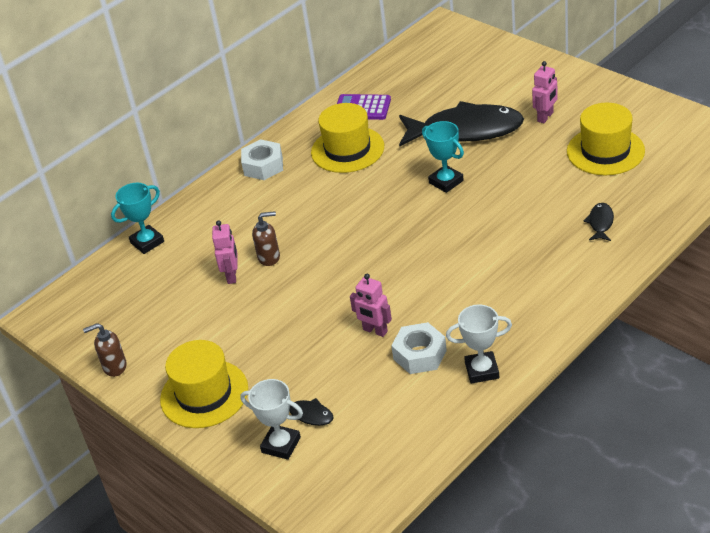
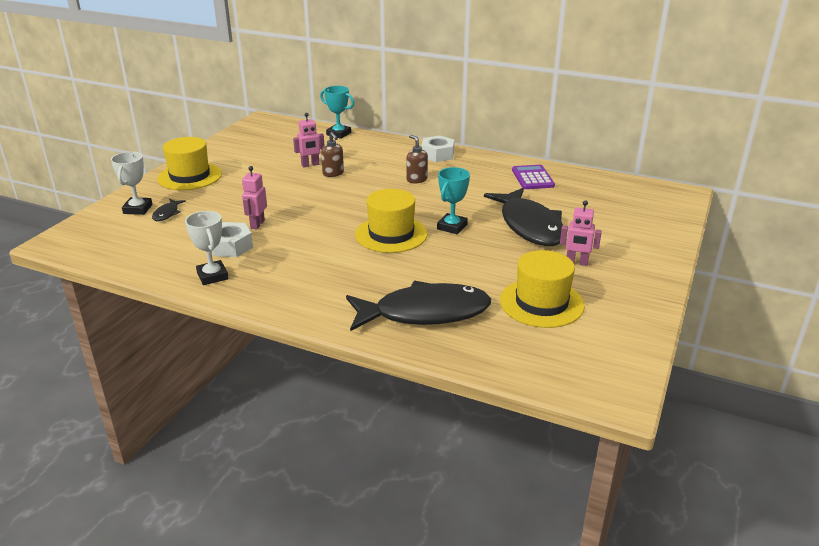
camera: 65 degrees right, 10 degrees down
brown soap dispenser [83,323,127,377] -> brown soap dispenser moved to [406,135,428,183]
yellow hat [311,103,384,173] -> yellow hat moved to [355,189,428,253]
black fish [584,203,614,241] -> black fish [346,281,491,331], size x2.49

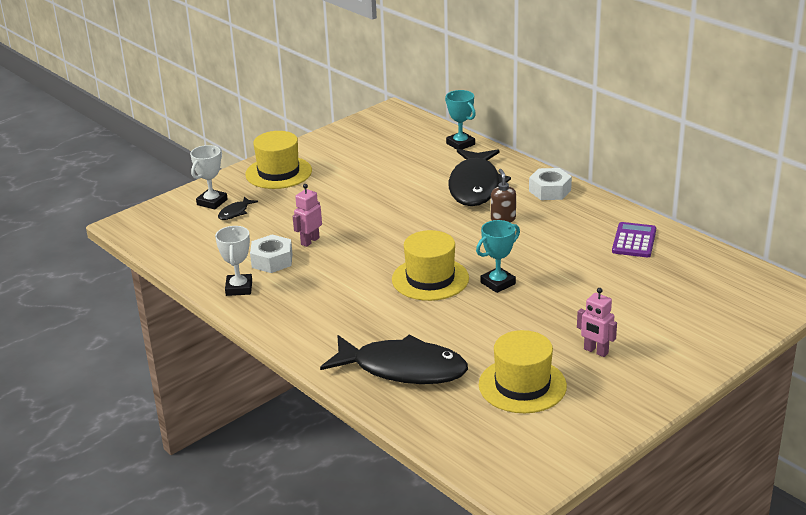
camera: 25 degrees right, 0 degrees up
pink robot [293,113,325,167] -> none
brown soap dispenser [321,132,344,177] -> none
black fish [484,188,563,246] -> black fish moved to [449,149,511,206]

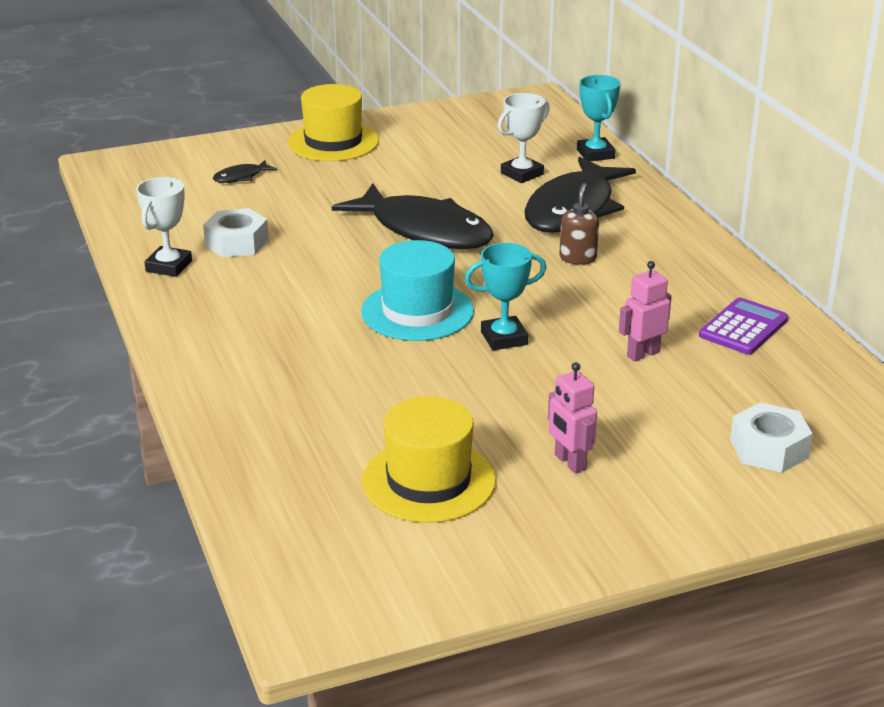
camera: 20 degrees right, 0 degrees up
white trophy [190,145,228,210] -> white trophy moved to [498,93,550,183]
pink robot [293,184,322,247] -> pink robot moved to [619,261,672,362]
black fish [320,334,468,384] -> black fish moved to [332,183,494,249]
yellow hat [392,230,469,301] -> turquoise hat [361,240,474,341]
white nut [529,168,572,200] -> white nut moved to [730,403,813,473]

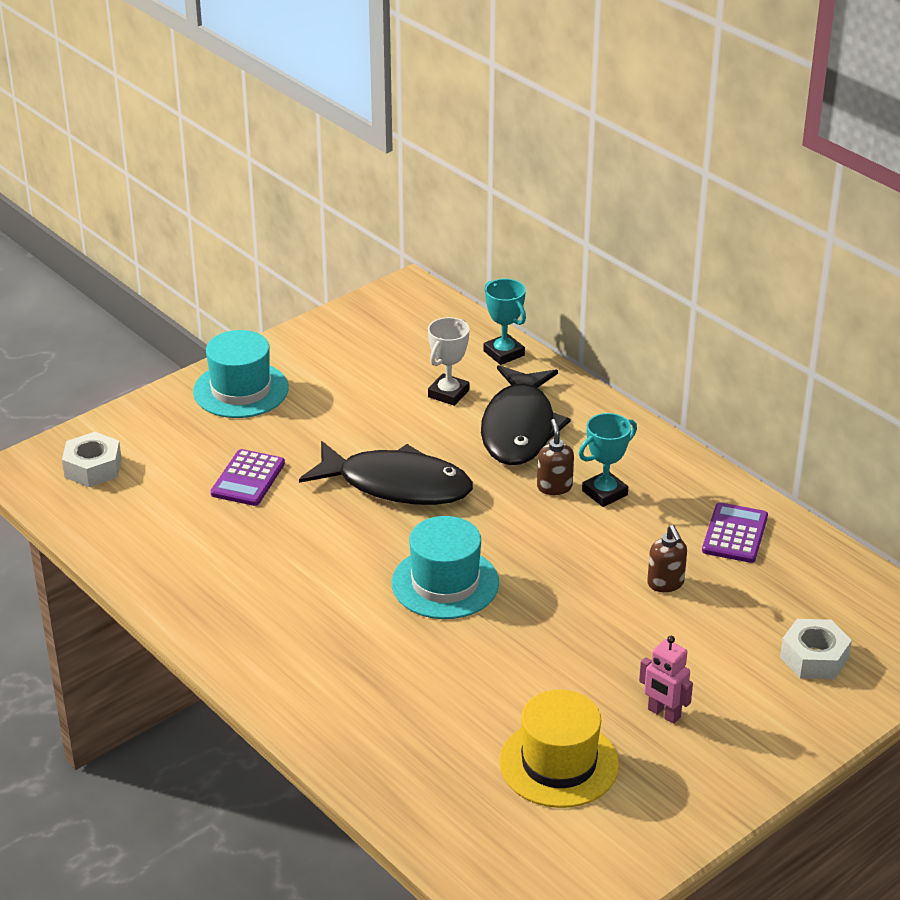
camera: 20 degrees left, 5 degrees up
white trophy [136,177,192,277] -> none
white nut [203,208,269,257] -> white nut moved to [62,432,122,487]
black fish [213,160,277,183] -> none
yellow hat [288,84,379,161] -> turquoise hat [193,330,289,418]
turquoise trophy [465,243,547,350] -> turquoise trophy moved to [579,413,637,507]
pink robot [619,261,672,362] -> brown soap dispenser [647,525,687,592]
none -> purple calculator [211,449,285,506]

